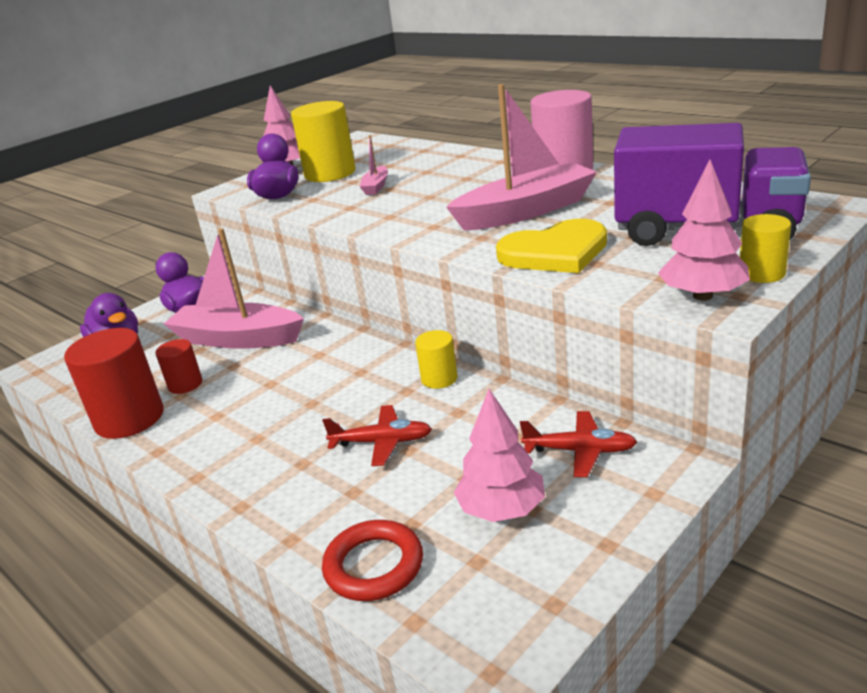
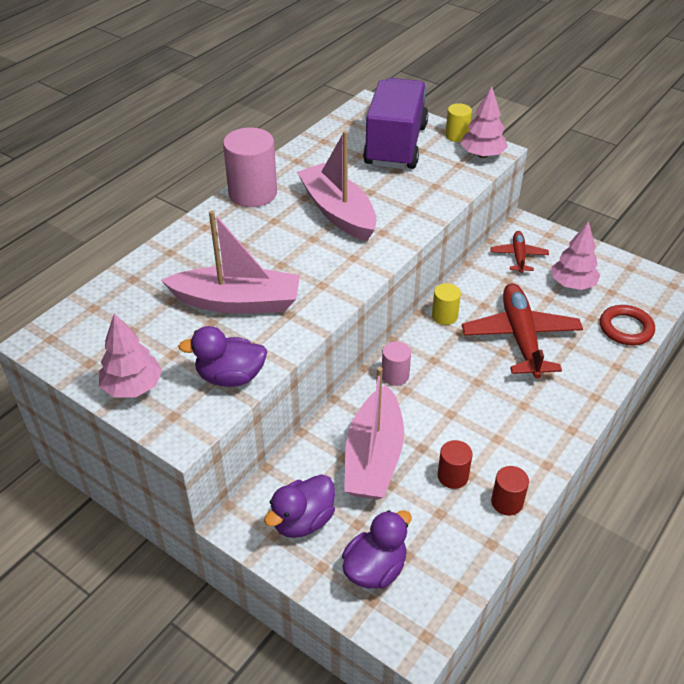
camera: 100 degrees left, 15 degrees up
red cylinder [64,328,164,439] -> red cylinder [491,466,529,516], size x0.53
yellow cylinder [291,101,356,182] -> none
red plane [322,405,432,466] -> red plane [462,283,583,379], size x1.87
pink boat [359,135,388,195] -> pink boat [161,210,300,314], size x2.20
yellow heart [496,219,607,273] -> none
none -> pink cylinder [382,341,411,386]

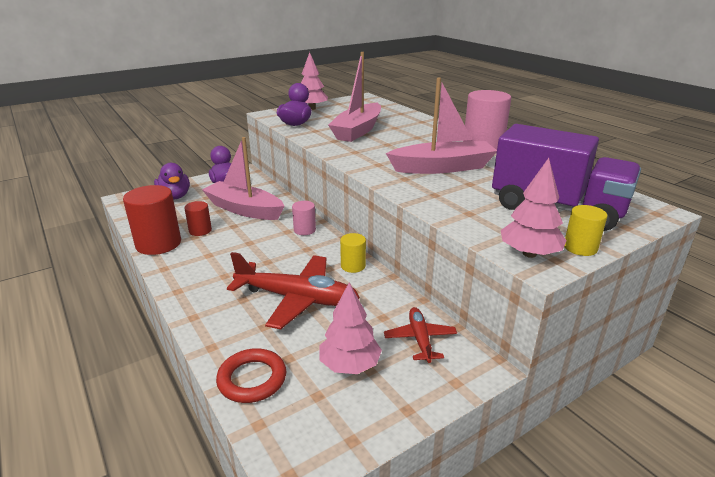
camera: 110 degrees right, 15 degrees down
red plane [490,231,549,273] -> red plane turned 120 degrees counterclockwise [384,307,457,363]
red cylinder [491,466,529,516] -> red cylinder [123,185,181,255], size x1.89

